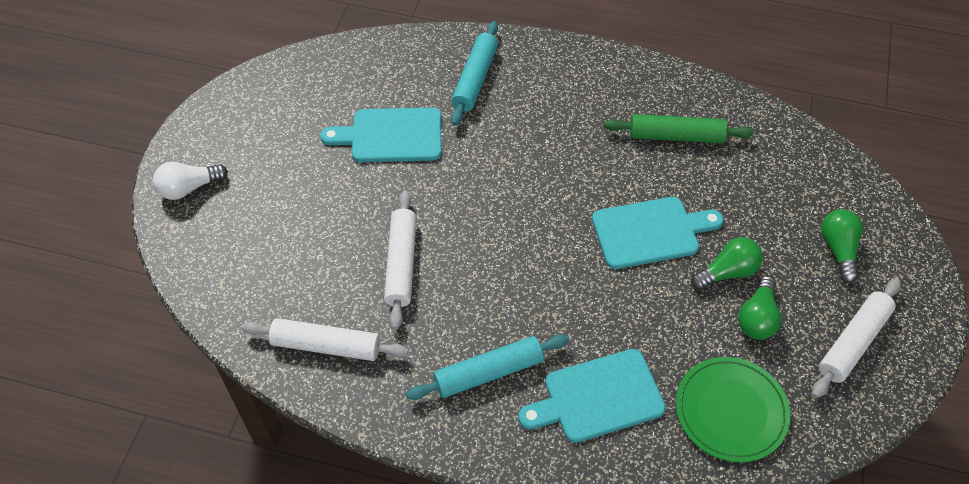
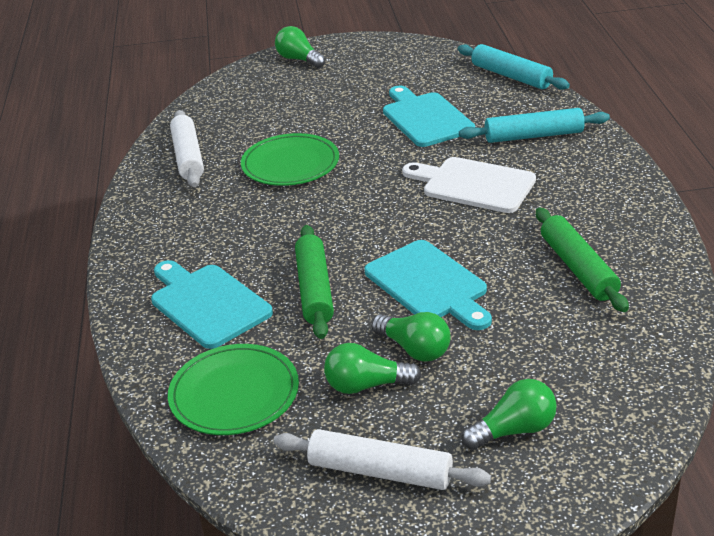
camera: 70 degrees right, 20 degrees down
white light bulb [153,162,228,200] -> green light bulb [275,26,325,68]
white rolling pin [384,190,417,330] -> green plate [241,133,339,186]
turquoise rolling pin [406,335,569,400] -> turquoise rolling pin moved to [458,44,570,90]
none -> green rolling pin [295,225,334,339]
none -> white cutting board [402,157,536,213]

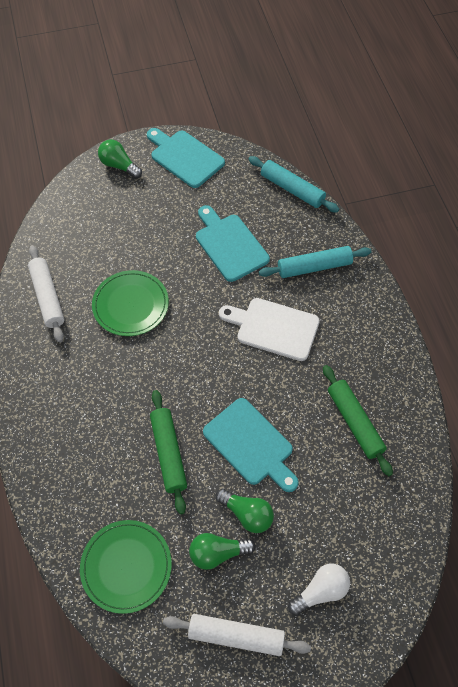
camera: 10 degrees left, 25 degrees up
turquoise cutting board [151,260,273,349] -> turquoise cutting board moved to [147,128,225,188]
green light bulb [461,379,557,450] -> white light bulb [288,564,350,615]

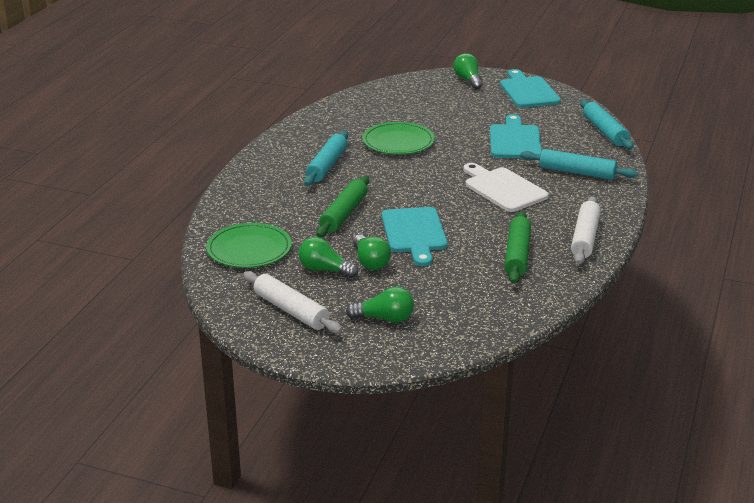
camera: 35 degrees right, 30 degrees down
white rolling pin [28,245,64,343] -> white rolling pin moved to [571,196,601,264]
white light bulb [288,564,350,615] -> green light bulb [346,287,414,323]
none -> turquoise rolling pin [304,131,348,186]

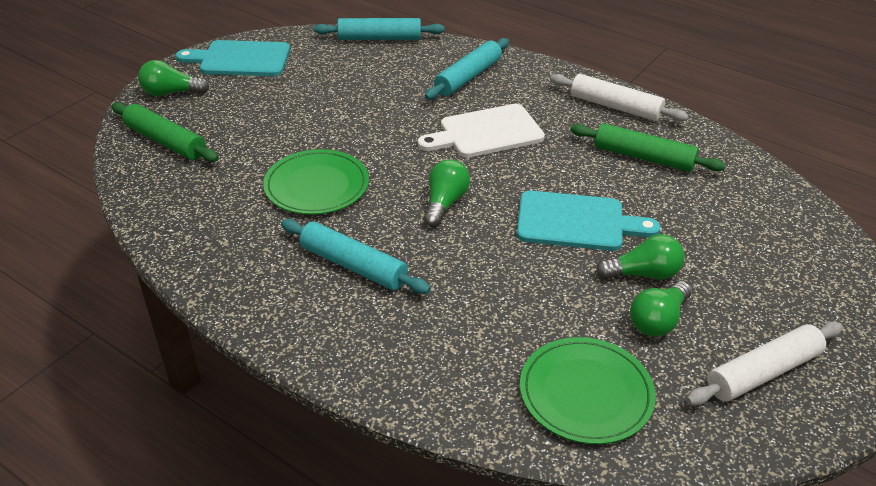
camera: 75 degrees left, 10 degrees up
green rolling pin [316,176,369,237] -> green rolling pin moved to [112,102,219,162]
green light bulb [346,287,414,323] -> green light bulb moved to [424,159,470,227]
turquoise cutting board [490,114,542,158] -> none

